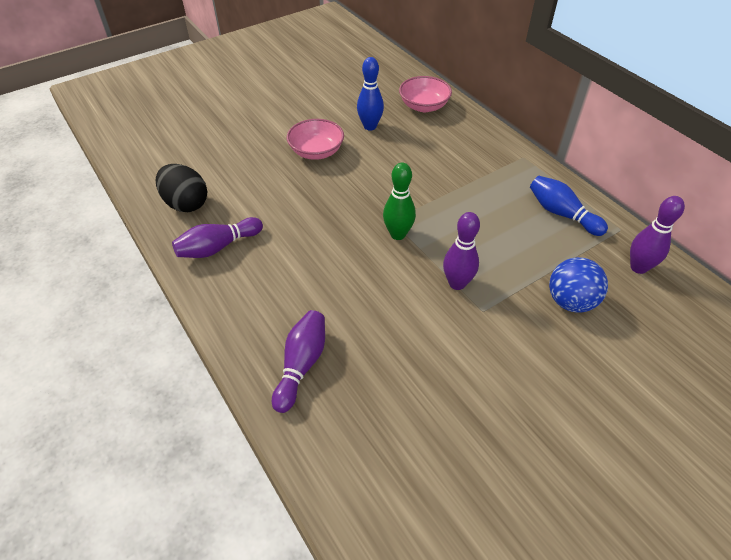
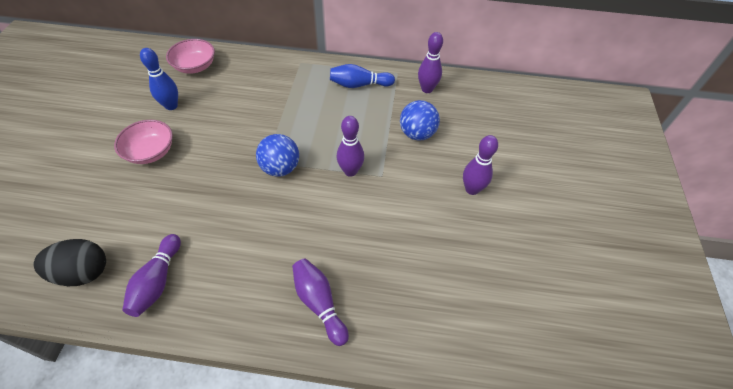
camera: 50 degrees left, 5 degrees up
green bowling pin [383,163,416,240] -> blue ball [256,134,299,177]
none -> purple bowling pin [463,135,498,195]

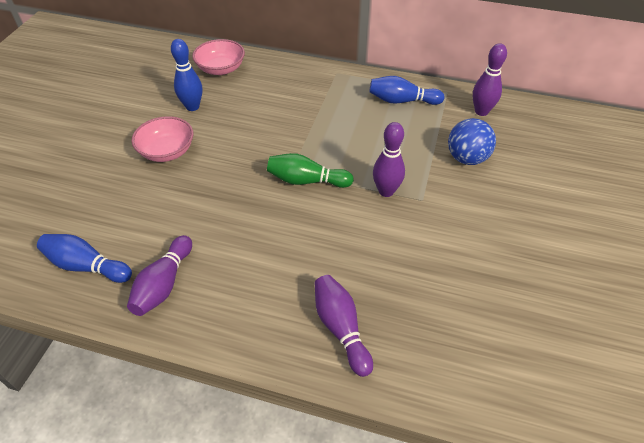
camera: 10 degrees right, 5 degrees down
black egg [33,239,106,286] -> blue bowling pin [37,234,132,283]
blue ball [256,134,299,177] -> green bowling pin [267,153,354,188]
purple bowling pin [463,135,498,195] -> none

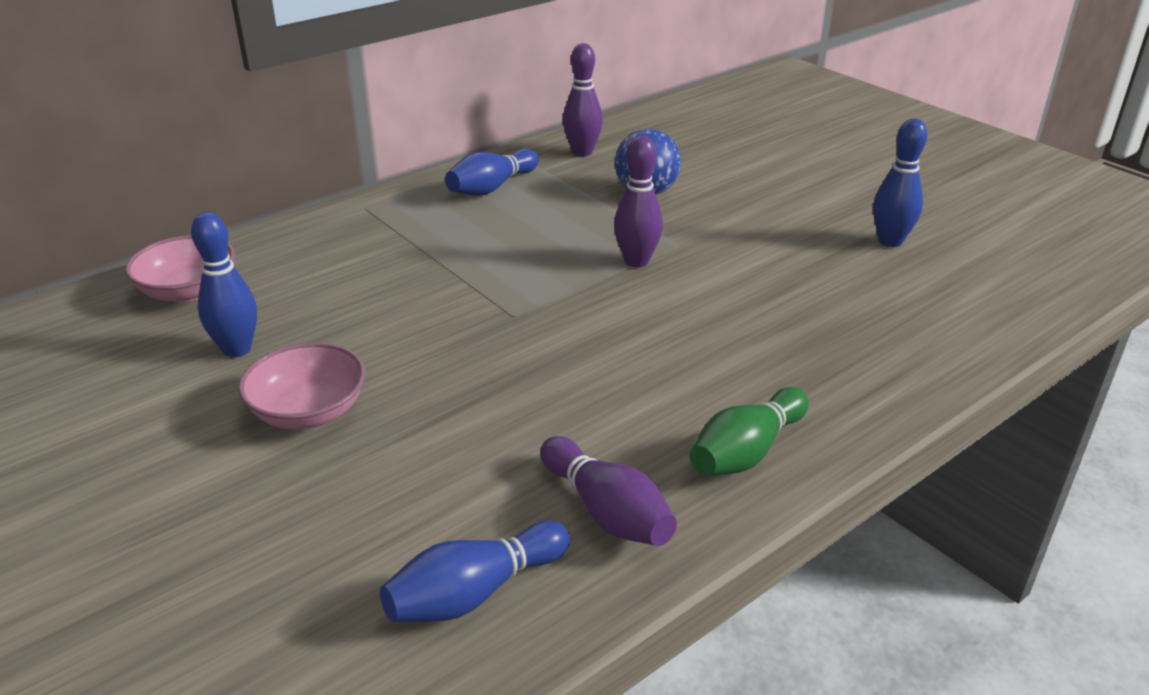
camera: 55 degrees left, 15 degrees down
green bowling pin [267,153,354,188] -> green bowling pin moved to [690,387,809,476]
purple bowling pin [315,275,373,377] -> none
none -> blue bowling pin [873,119,928,247]

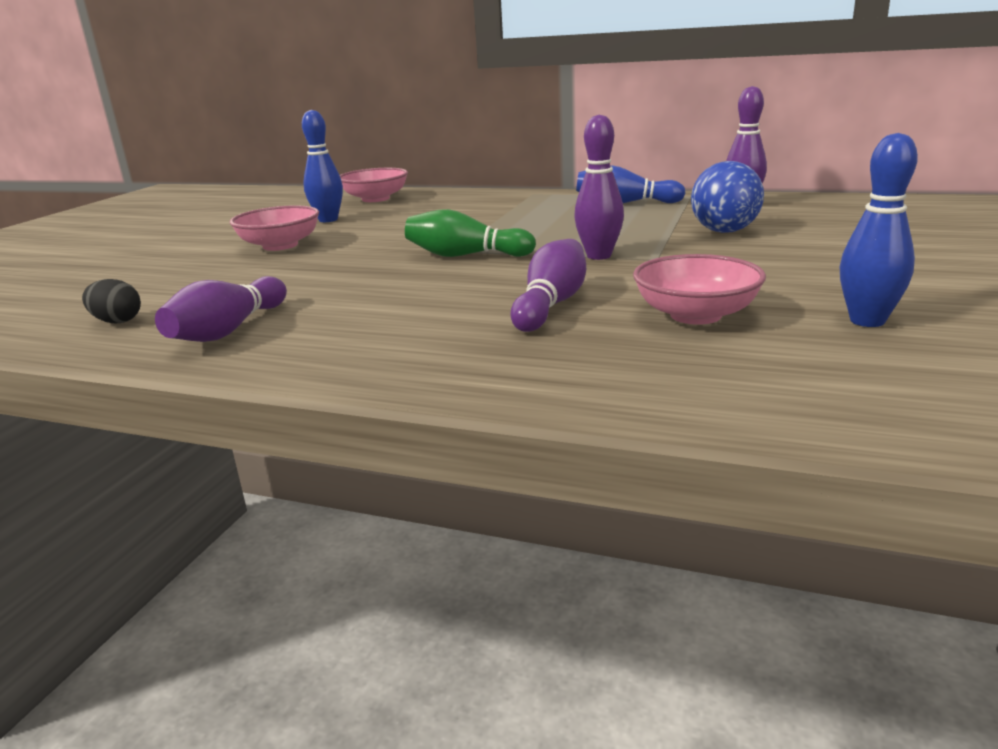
camera: 60 degrees right, 10 degrees down
blue bowling pin [380,521,570,622] -> black egg [82,279,141,323]
green bowling pin [690,387,809,476] -> green bowling pin moved to [405,209,536,257]
none -> purple bowling pin [510,239,586,332]
none -> pink bowl [633,254,766,325]

